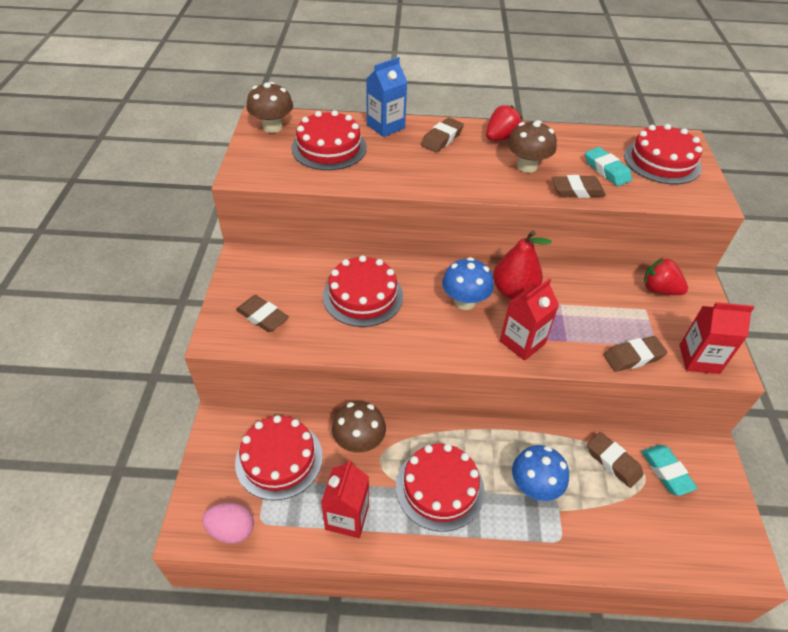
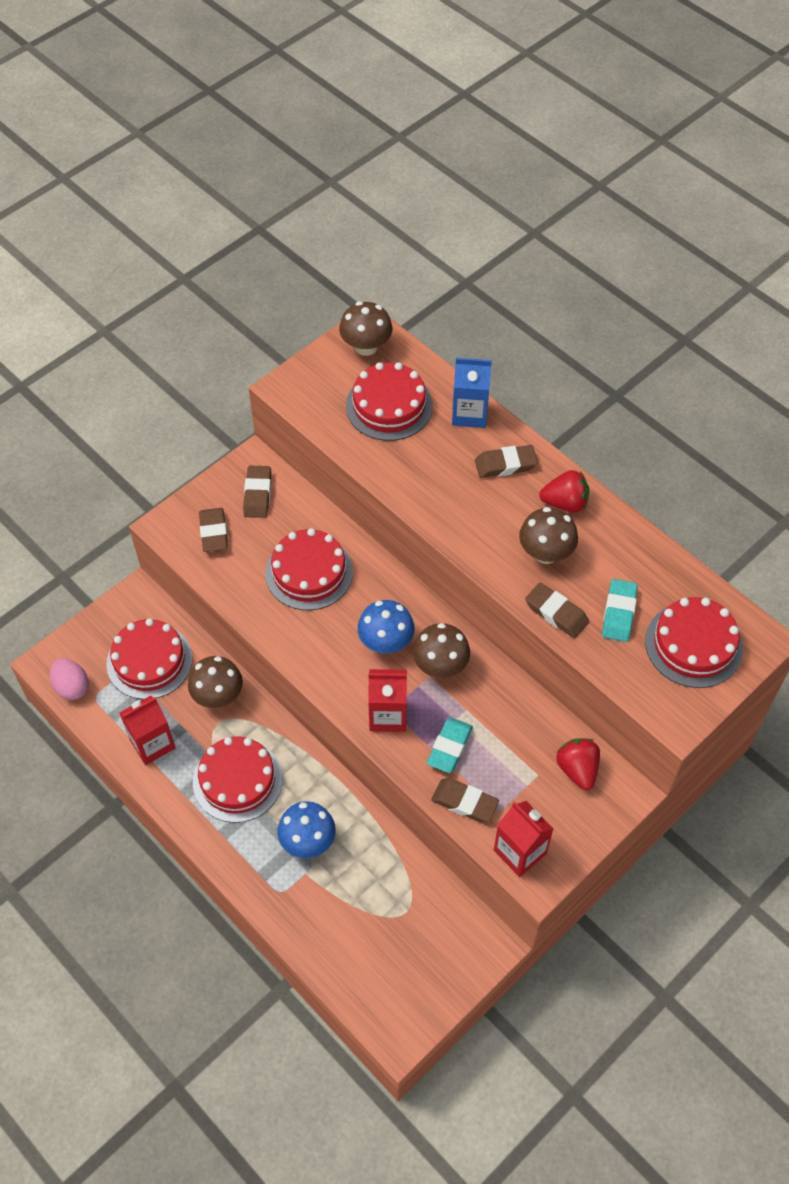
camera: 45 degrees right, 10 degrees up
red pear [493,230,551,300] -> brown mushroom [413,623,470,678]
brown eraser [587,432,643,488] -> brown eraser moved to [243,466,271,518]
turquoise eraser [641,445,698,496] -> turquoise eraser moved to [427,717,473,773]

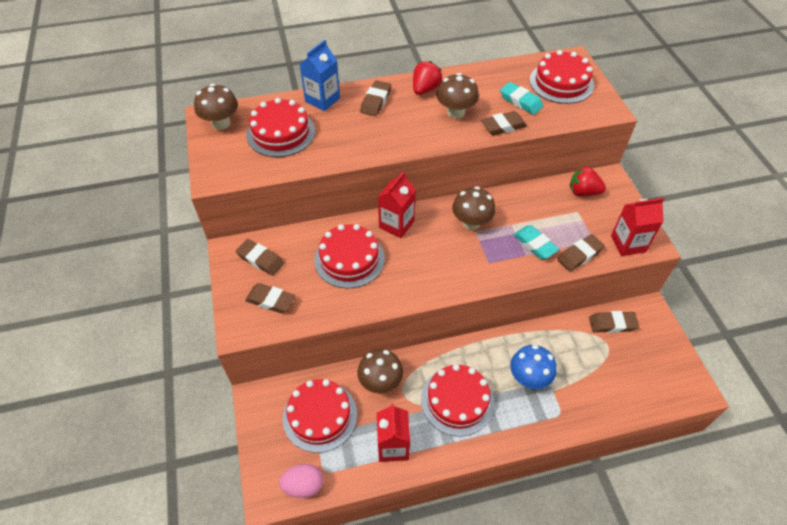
camera: 60 degrees left, 5 degrees down
blue mushroom [358,600,415,653] -> none
red carton [368,669,407,732] -> red carton moved to [378,171,416,238]
none -> brown eraser [589,311,639,333]

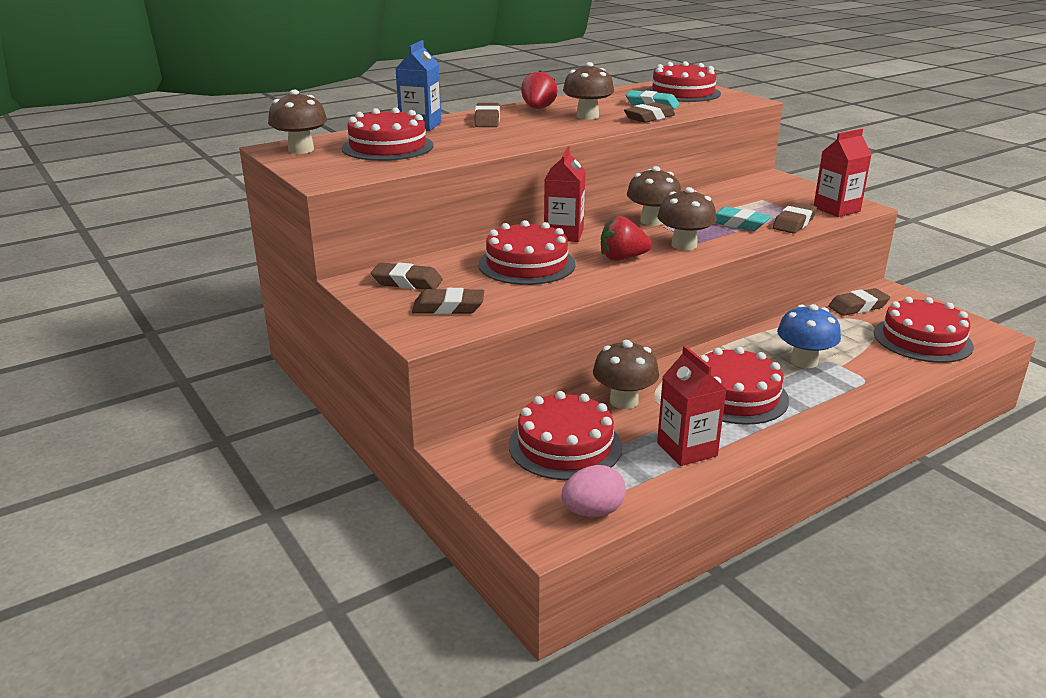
camera: 20 degrees left, 25 degrees down
red strawberry [570,167,606,196] -> red strawberry moved to [601,216,652,261]
none -> brown mushroom [657,187,716,250]
none -> red cake [874,297,974,363]

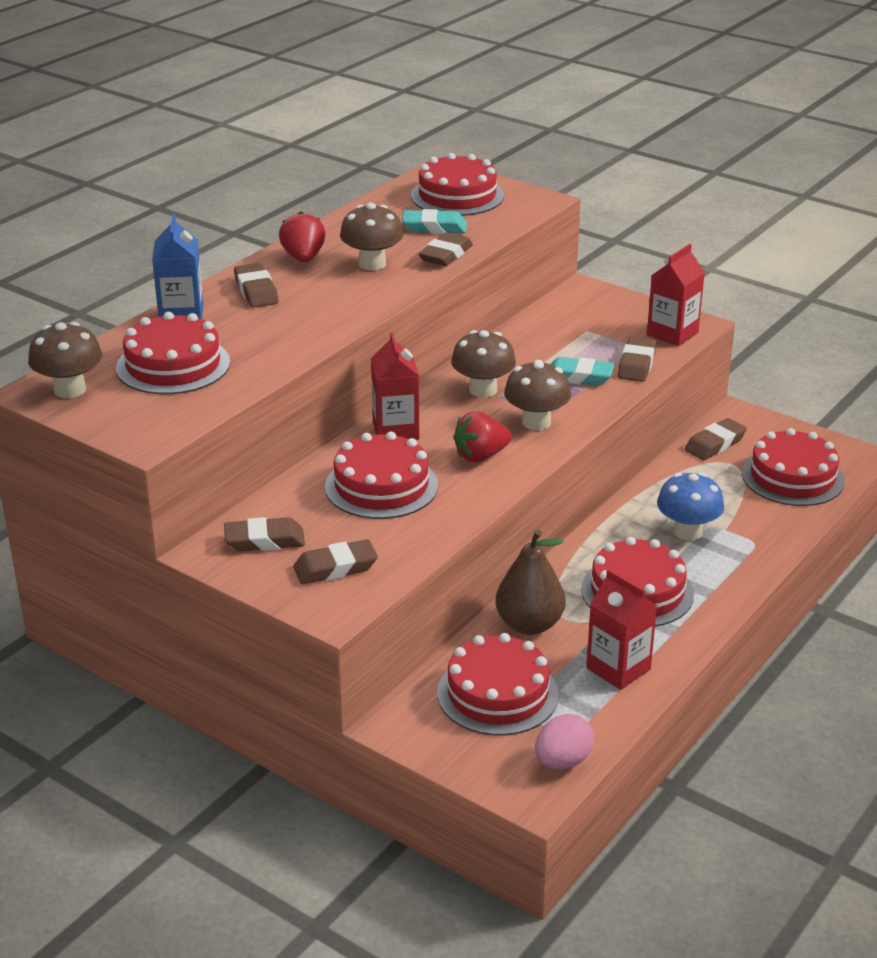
camera: 20 degrees left, 5 degrees up
brown mushroom [593,340,659,409] -> brown pear [495,530,566,635]

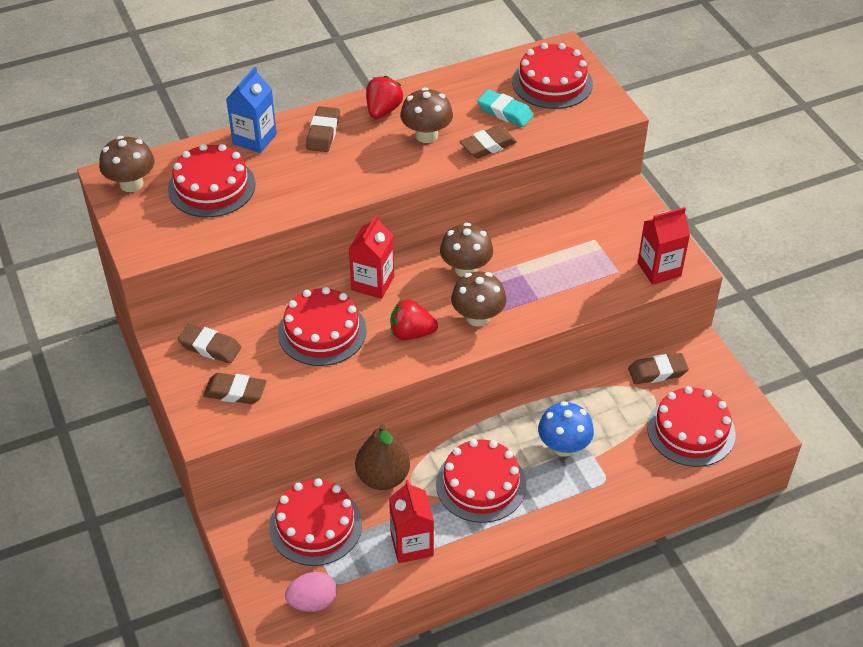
camera: 30 degrees right, 15 degrees up
turquoise eraser [551,357,615,386] -> none
brown eraser [618,336,656,382] -> none

